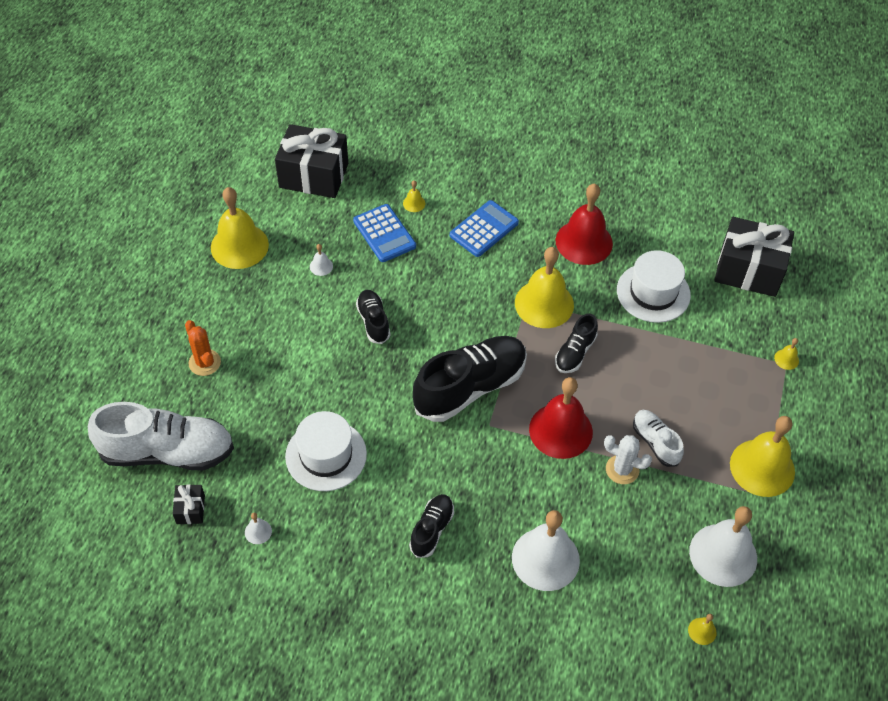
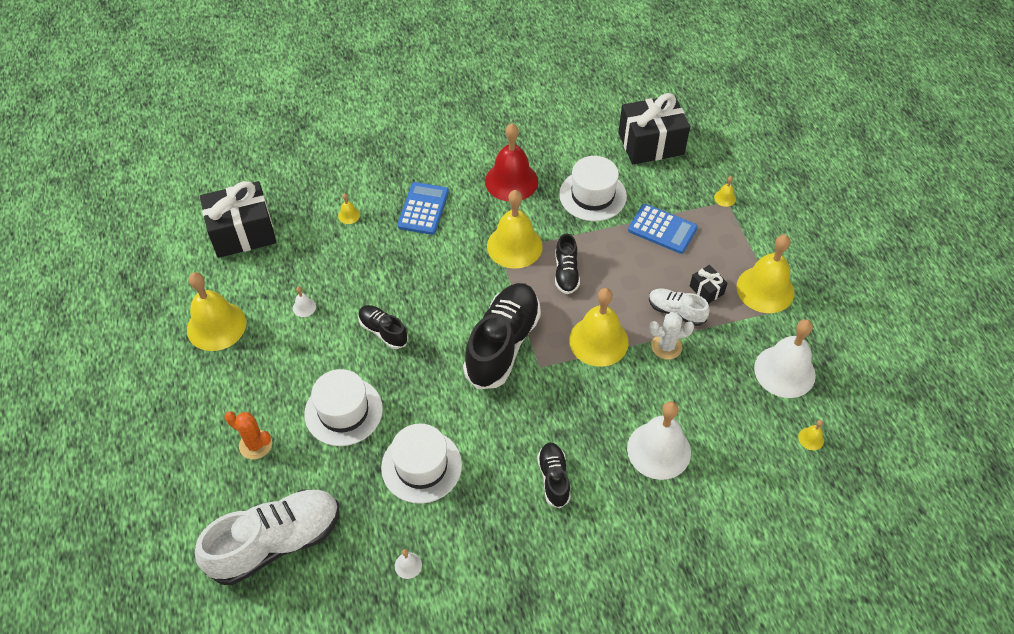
camera: 30 degrees left, 0 degrees up
black gift [173,484,205,524] -> black gift moved to [690,265,728,304]
blue calculator [353,204,416,262] -> blue calculator moved to [628,204,698,254]
red bell [529,377,593,459] -> yellow bell [569,288,629,367]
none -> white hat [304,369,383,446]

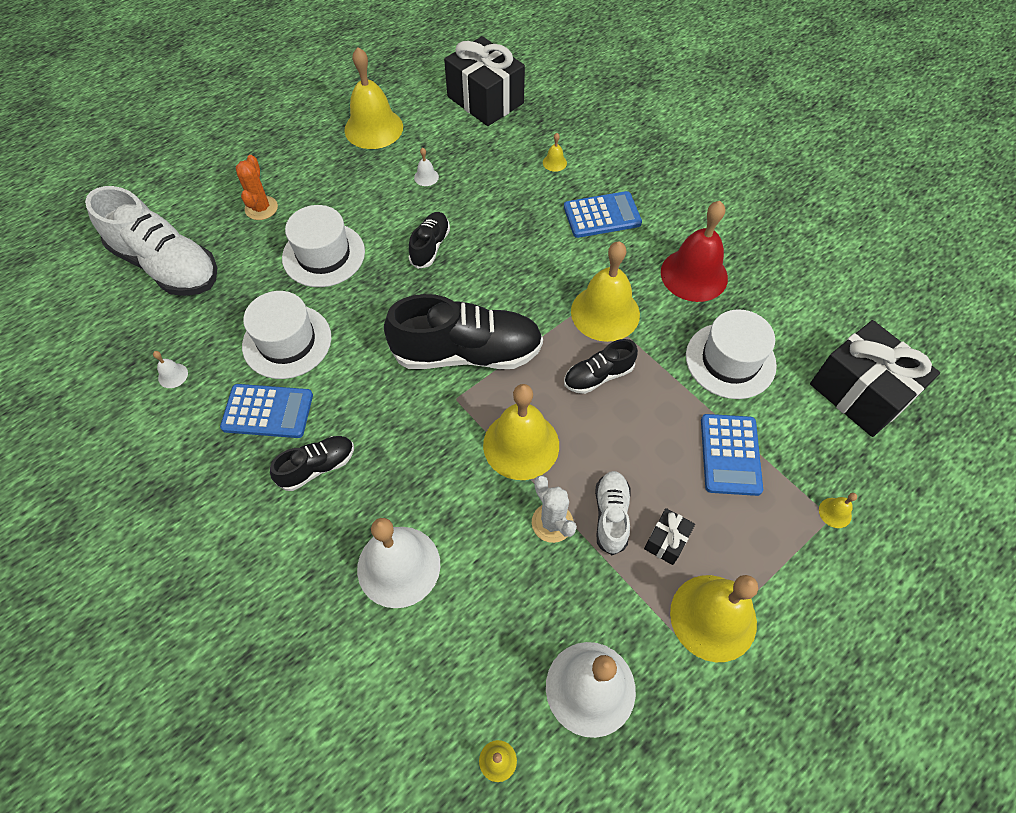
camera: 65 degrees right, 5 degrees up
none -> blue calculator [220,384,313,438]

